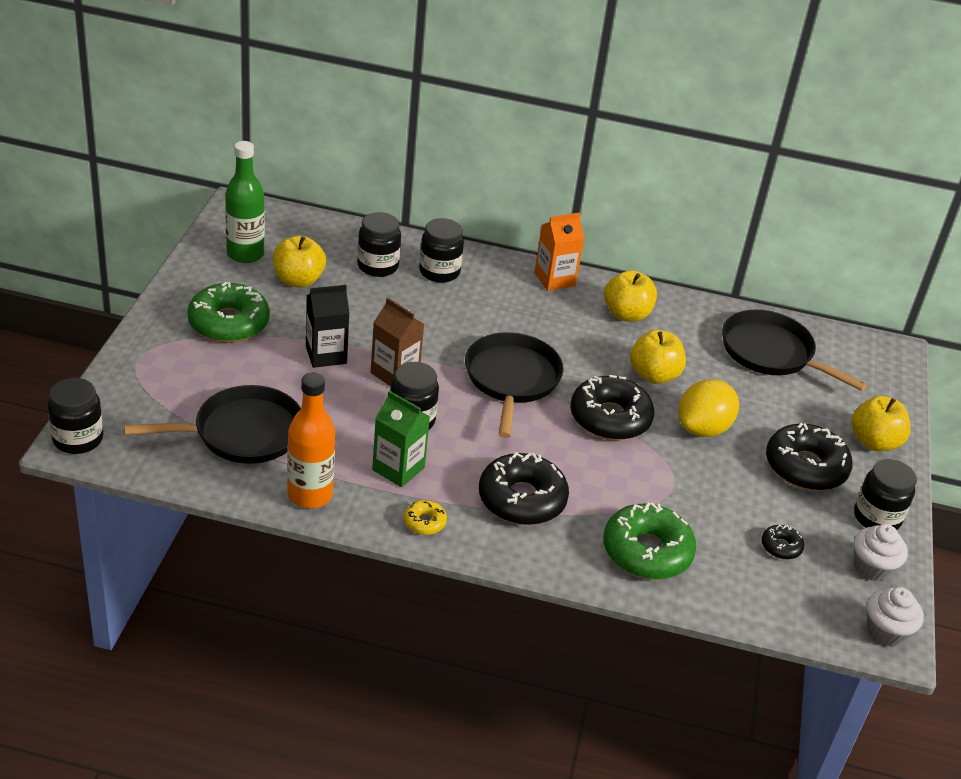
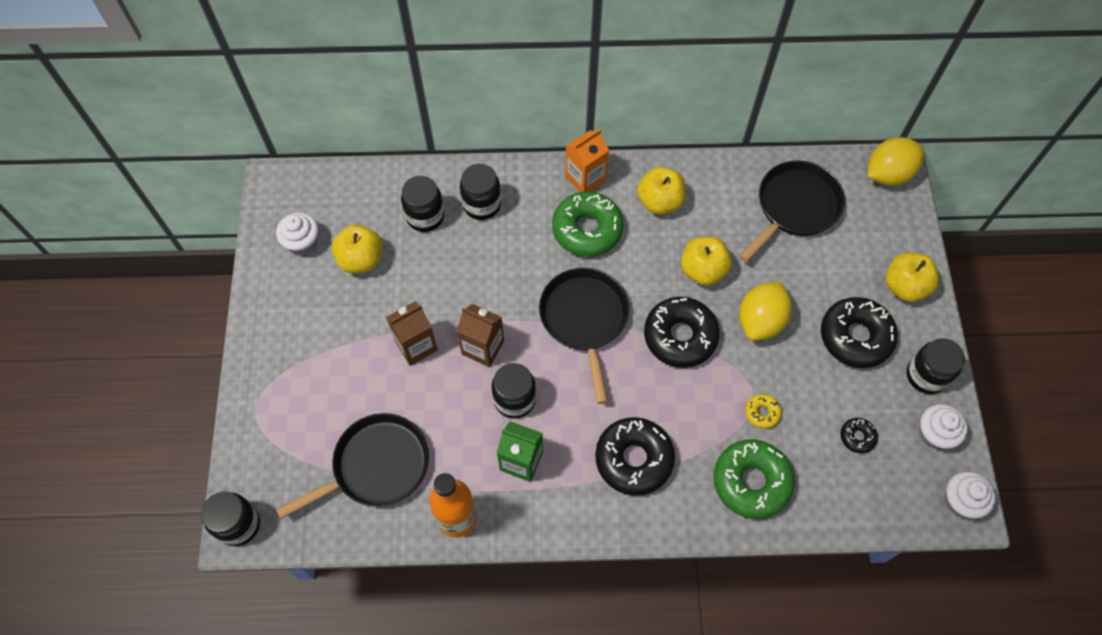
camera: 10 degrees left, 25 degrees up
green donut [187,282,270,343] -> green donut moved to [552,191,624,257]
green bottle [225,141,265,263] -> white cupcake [276,212,319,255]
black carton [306,285,350,368] -> brown carton [386,301,438,366]
yellow donut [404,500,447,535] -> yellow donut moved to [745,394,782,429]
black pan [722,310,867,391] -> black pan turned 105 degrees clockwise [740,160,845,262]
none -> yellow lemon [868,137,924,186]

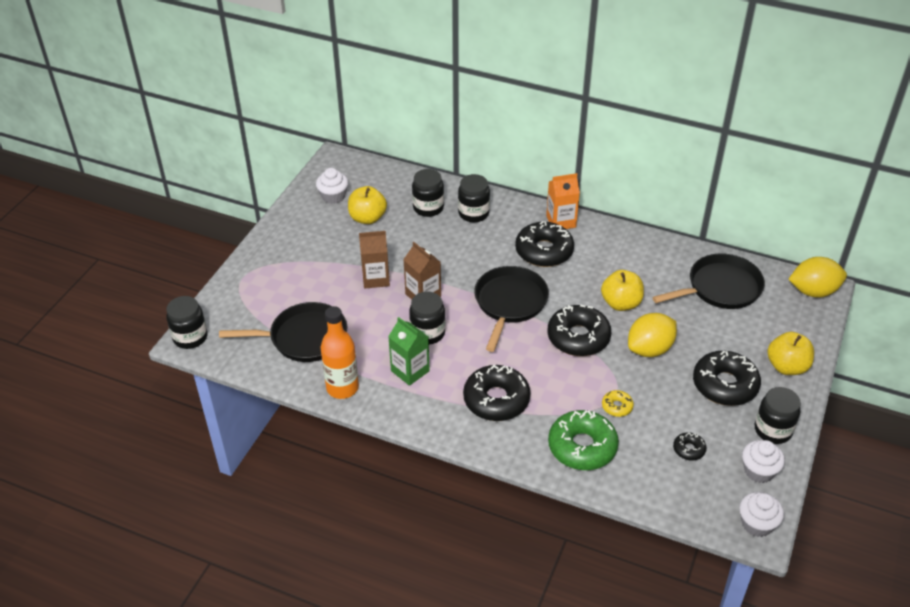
camera: 25 degrees right, 20 degrees down
green donut [552,191,624,257] -> black donut [515,221,574,267]
yellow apple [637,167,686,215] -> none

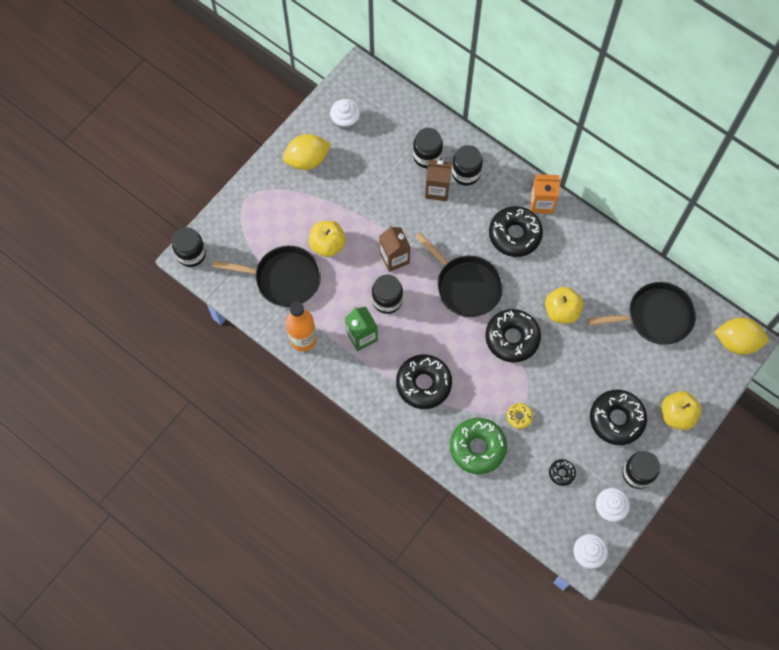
camera: 15 degrees right, 25 degrees up
yellow apple [348,186,387,224] -> yellow apple moved to [309,221,346,257]
brown carton [359,231,390,289] -> brown carton moved to [425,160,452,201]
black pan [474,266,549,352] -> black pan turned 105 degrees clockwise [415,232,503,317]
yellow lemon [628,313,677,357] -> yellow lemon moved to [283,134,331,170]

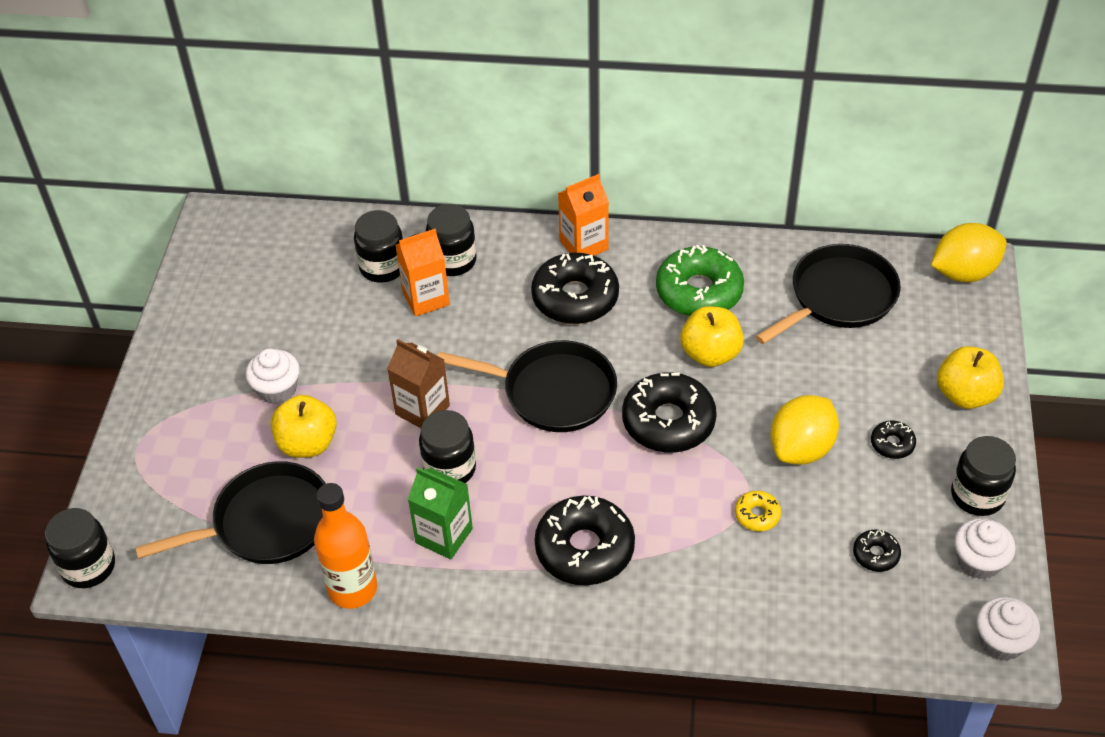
camera: 30 degrees left, 20 degrees down
yellow lemon [283,134,331,170] -> yellow lemon moved to [770,395,839,465]
white cupcake [330,99,360,130] -> white cupcake moved to [246,348,300,404]
brown carton [425,160,452,201] -> orange carton [395,229,450,317]
green donut [450,418,507,474] -> green donut moved to [656,245,744,316]
black donut [590,390,647,445] -> black donut [871,420,916,459], size x0.47

